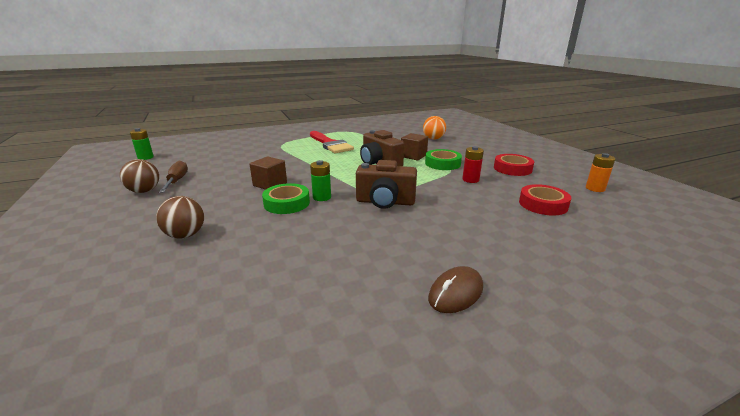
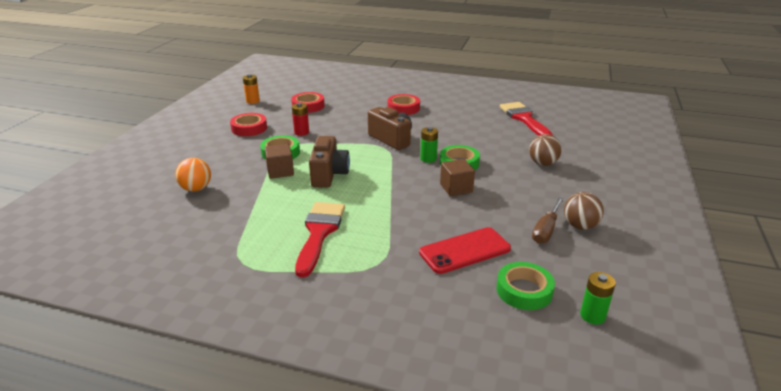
camera: 140 degrees left, 5 degrees up
brown mouse [428,266,483,313] -> none
none -> red tape [387,94,420,115]
none -> red phone [419,227,511,274]
none -> green tape [496,262,555,310]
none -> red brush [500,102,553,136]

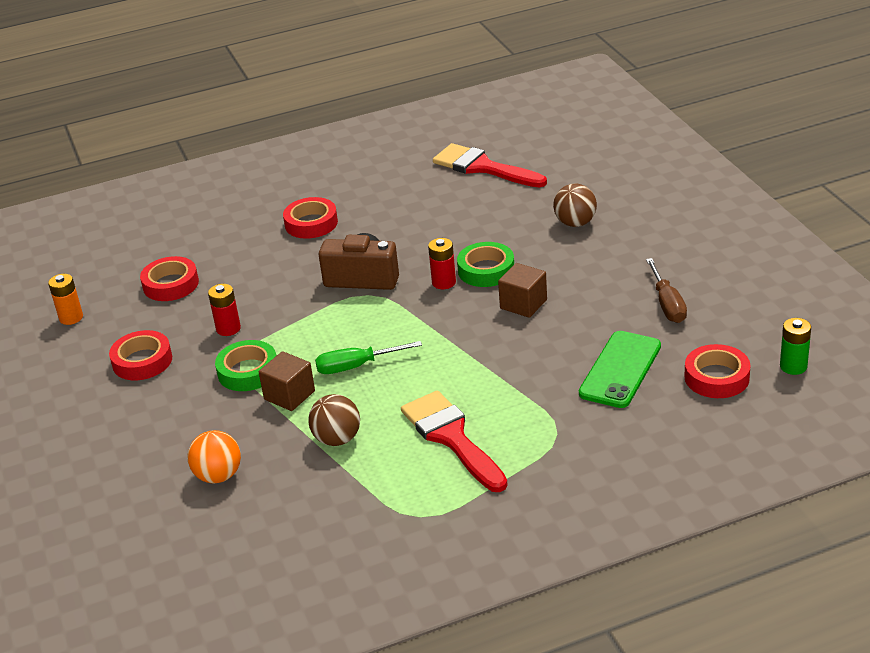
camera: 35 degrees left, 5 degrees up
brown camera [309,136,350,188] -> green screwdriver [315,341,422,374]
red phone [419,227,511,274] -> green phone [579,331,661,408]
green battery [420,127,438,163] -> red battery [428,238,456,289]
green tape [496,262,555,310] -> red tape [684,344,751,398]
brown ball [564,192,604,230] -> brown ball moved to [308,394,360,446]

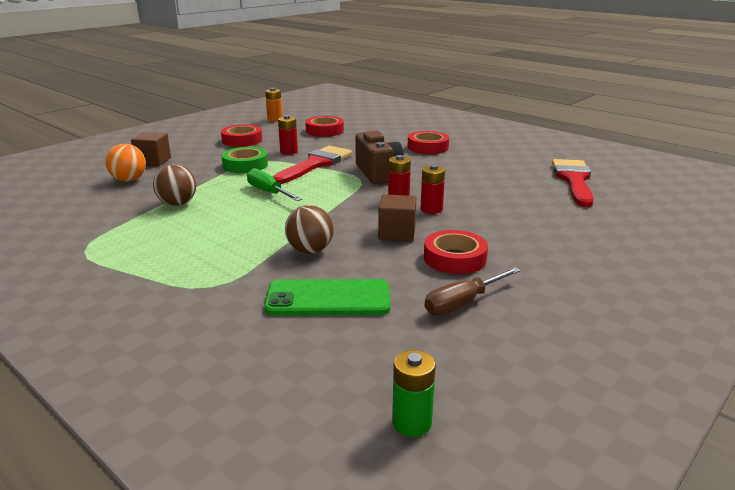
camera: 60 degrees right, 10 degrees down
brown cube [259,351,315,411] -> brown cube moved to [131,132,171,166]
red brush [401,390,508,492] -> red brush moved to [273,146,352,184]
green tape [457,242,514,287] -> red battery [421,164,445,214]
brown ball [553,183,597,227] -> brown ball moved to [285,205,334,254]
red tape [684,344,751,398] -> red tape moved to [424,230,488,274]

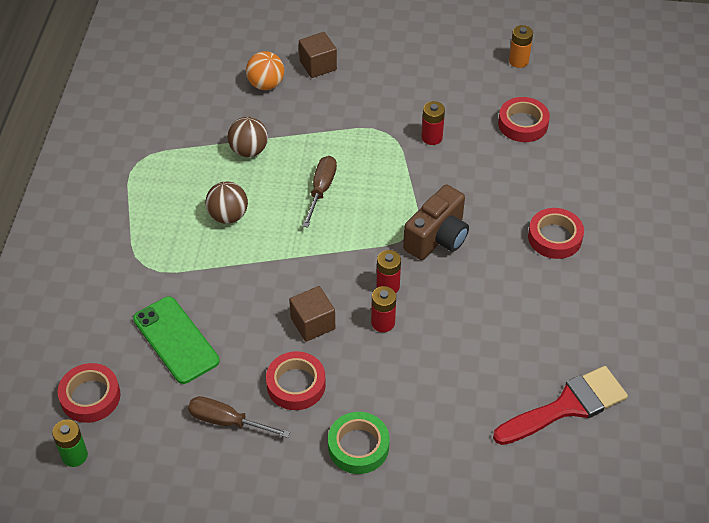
camera: 55 degrees right, 25 degrees up
red tape [221,125,262,147] -> red tape moved to [58,363,121,423]
green tape [222,147,268,173] -> green tape moved to [328,412,389,474]
green screwdriver [247,168,302,201] -> brown screwdriver [302,156,337,228]
red brush [273,146,352,184] -> none
brown ball [285,205,334,254] -> brown ball moved to [205,181,248,224]

